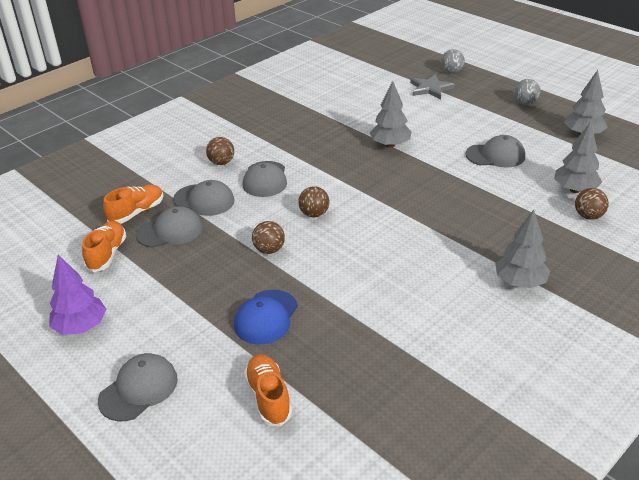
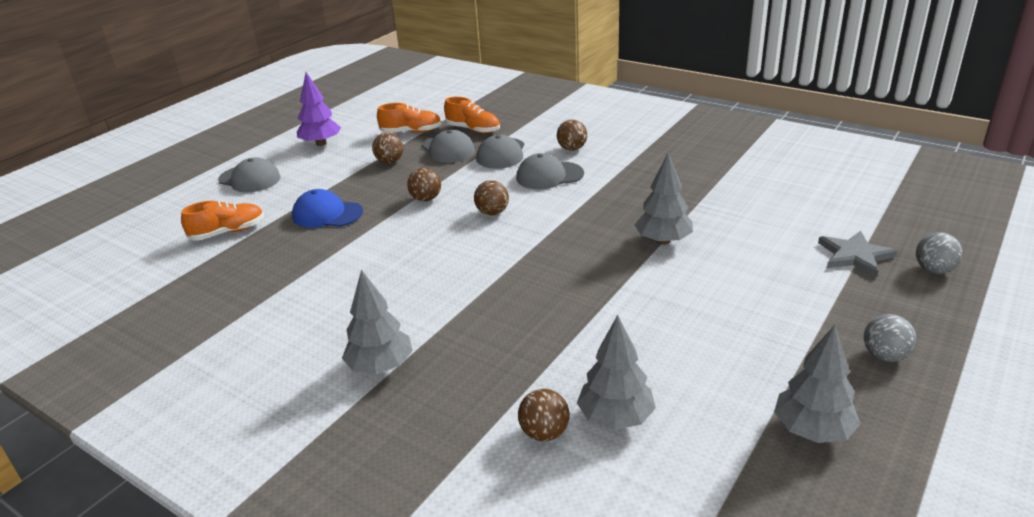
camera: 80 degrees right, 5 degrees down
grey cap [466,135,525,168] -> none
none -> brown ball [372,132,403,163]

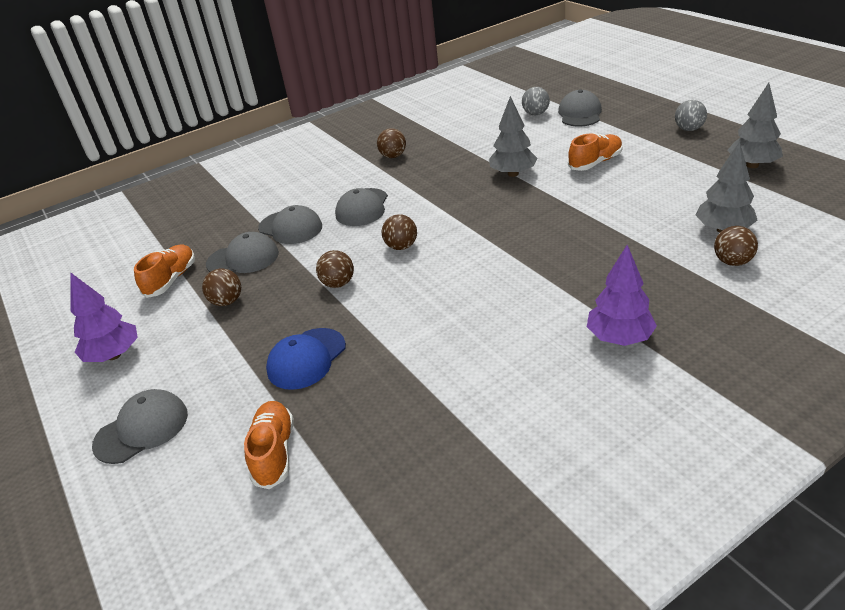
camera: 65 degrees left, 5 degrees up
grey tree [342,270,413,374] -> purple tree [587,245,657,346]
orange shoe [444,97,500,133] -> orange shoe moved to [568,133,623,171]
brown ball [557,120,587,151] -> brown ball moved to [377,128,406,158]
grey star [818,230,897,278] -> grey cap [558,90,602,127]
grey ball [916,232,963,274] -> grey ball moved to [522,87,550,115]

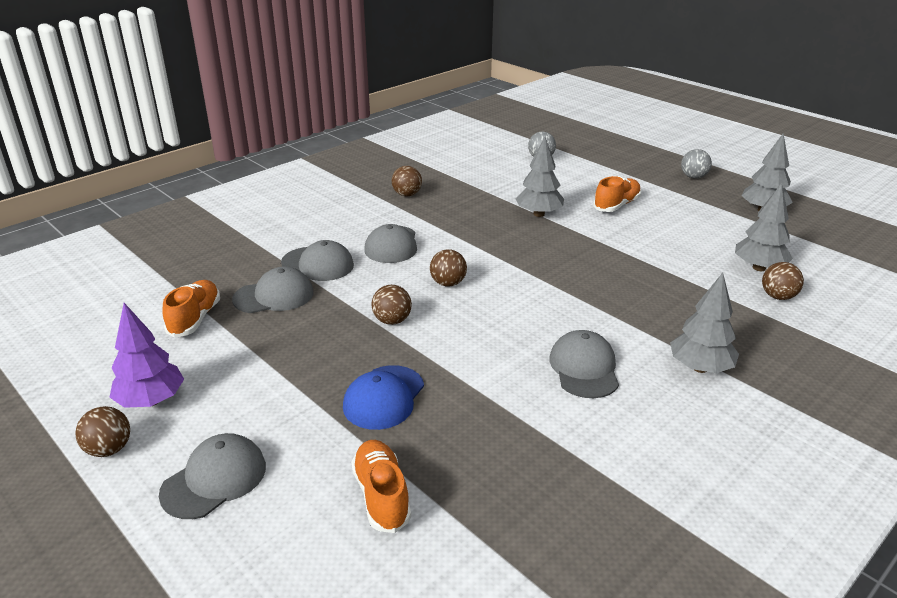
camera: 15 degrees left, 5 degrees down
brown ball [202,268,241,306] -> brown ball moved to [75,406,130,457]
grey cap [558,90,602,127] -> grey cap moved to [549,330,619,398]
purple tree [587,245,657,346] -> grey tree [670,273,739,373]

